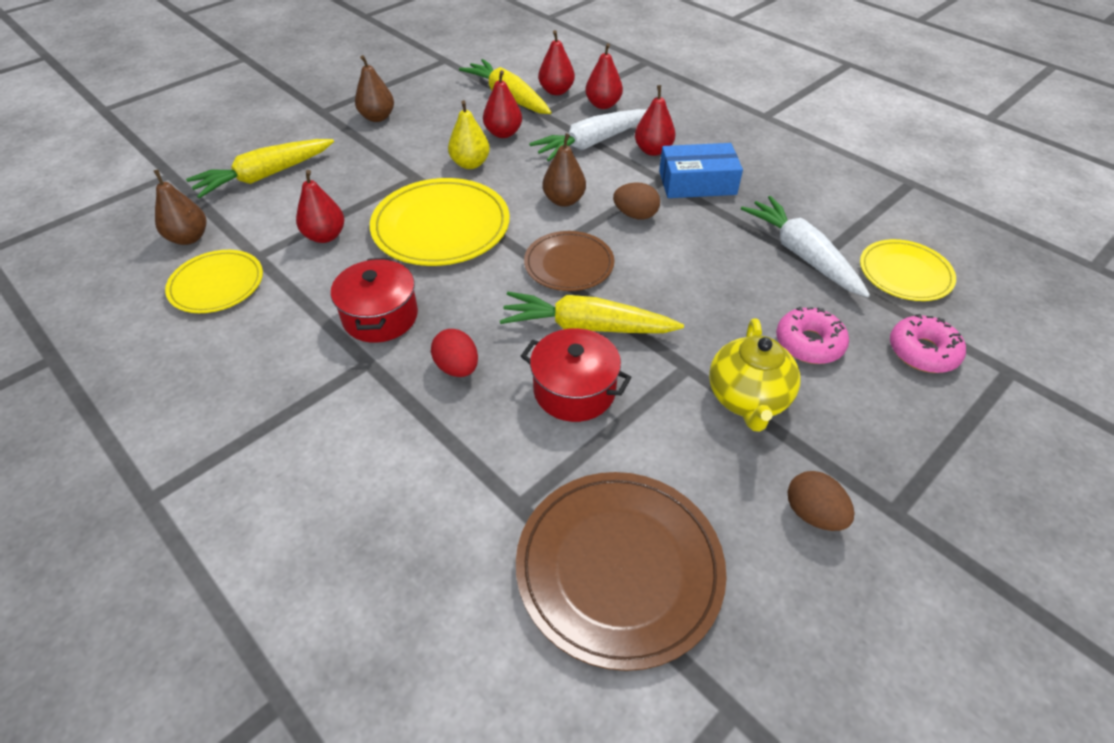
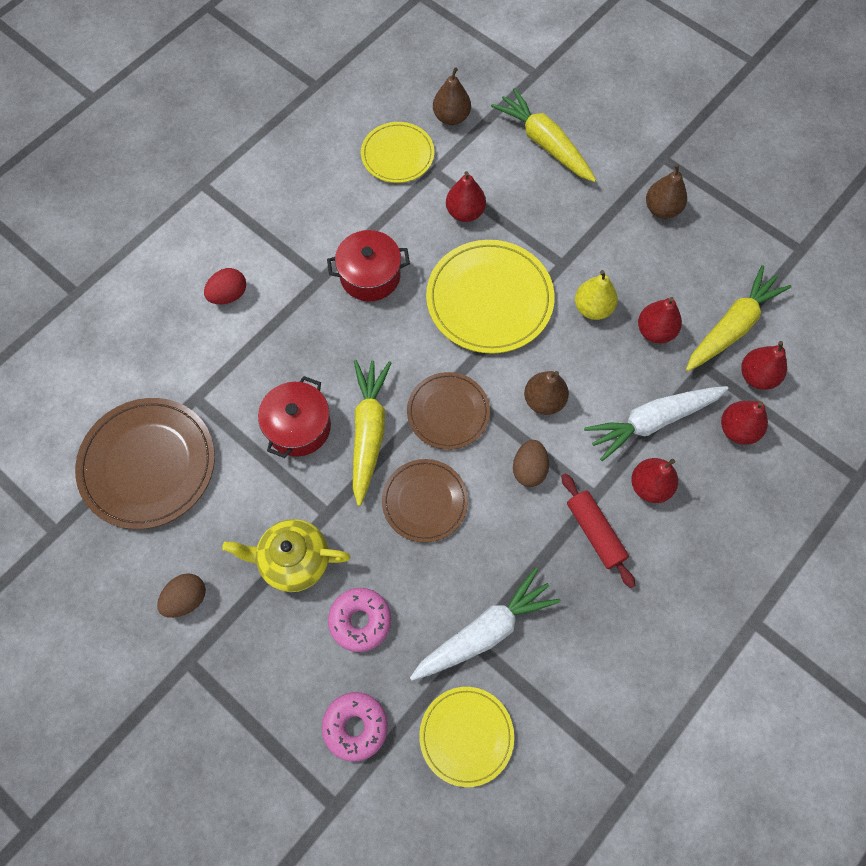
camera: 85 degrees right, 20 degrees up
red egg [431,329,478,377] -> red egg moved to [204,268,246,304]
white carrot [529,109,647,161] -> white carrot turned 75 degrees counterclockwise [584,386,729,461]
blue box [659,143,743,198] -> red rolling pin [561,473,635,588]
none -> brown plate [382,459,468,543]

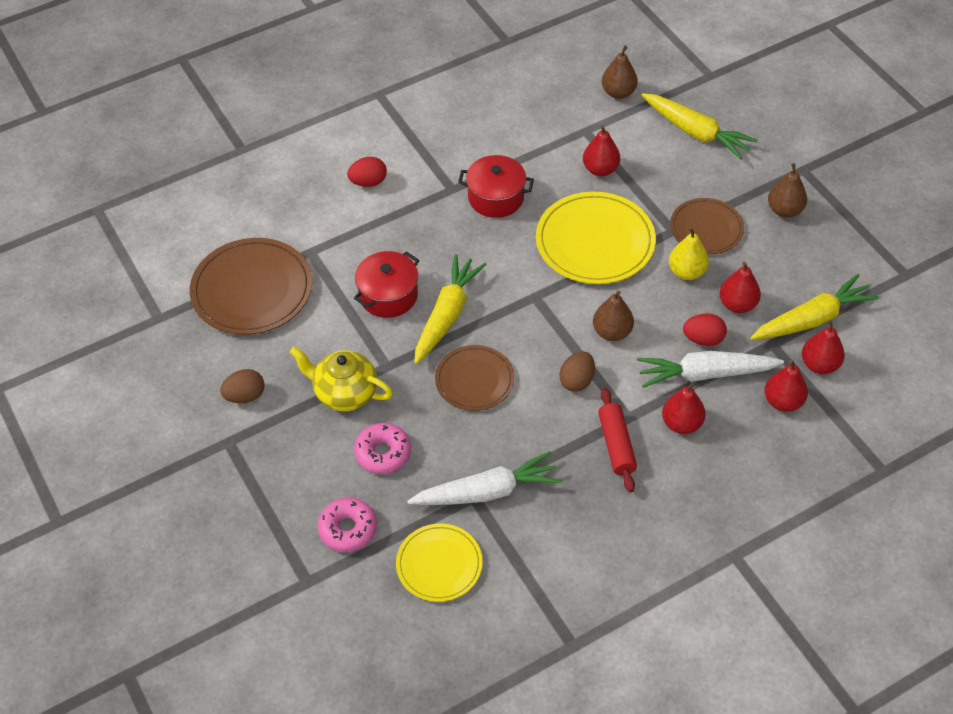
camera: 20 degrees right, 15 degrees down
yellow plate [361,122,434,183] -> none
brown plate [407,372,490,450] -> brown plate moved to [670,198,744,254]
yellow carrot [491,88,596,182] -> yellow carrot turned 150 degrees clockwise [642,93,757,160]
none -> red egg [683,313,727,346]

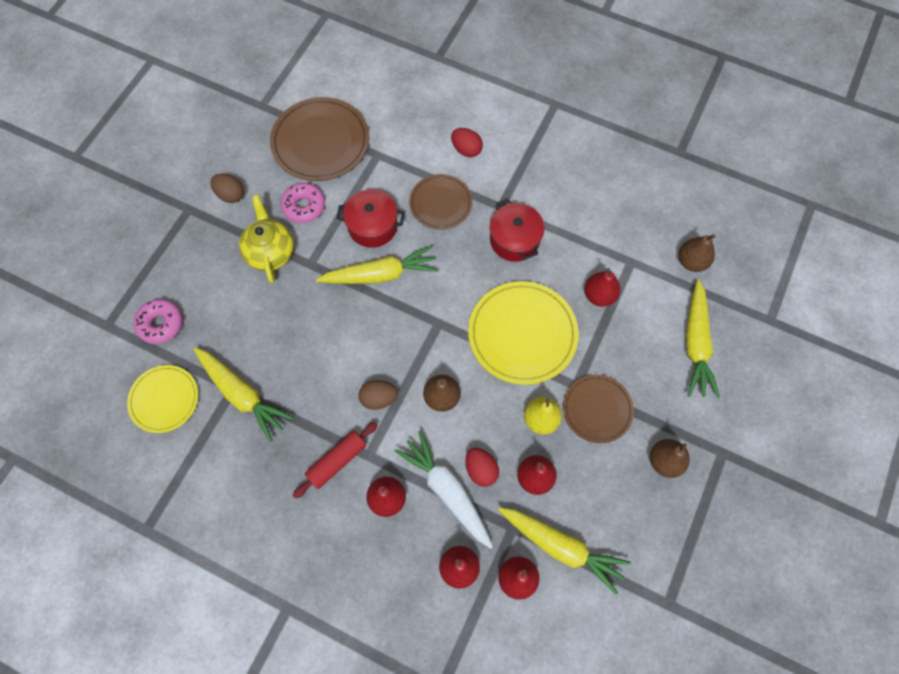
camera: 55 degrees right, 15 degrees up
pink donut [354,423,411,474] -> pink donut moved to [280,183,325,223]
white carrot [407,451,561,505] -> yellow carrot [193,347,294,442]
brown plate [435,345,514,411] -> brown plate moved to [409,174,473,229]

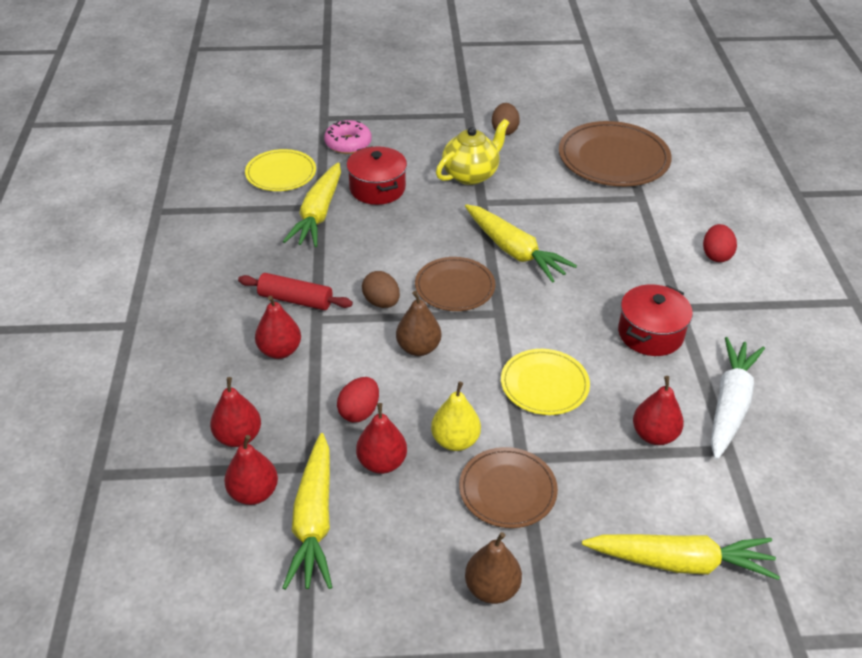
camera: 60 degrees right, 25 degrees down
pink donut [280,183,325,223] -> none
red pot [337,189,405,248] -> red pot moved to [347,146,407,205]
white carrot [395,431,493,549] -> white carrot moved to [711,337,765,460]
brown plate [409,174,473,229] -> brown plate moved to [415,257,495,311]
yellow plate [468,281,579,385] -> yellow plate [501,349,590,415], size x0.62
brown pear [679,234,716,272] -> none
yellow carrot [686,279,720,398] -> yellow carrot turned 150 degrees counterclockwise [582,534,780,580]

